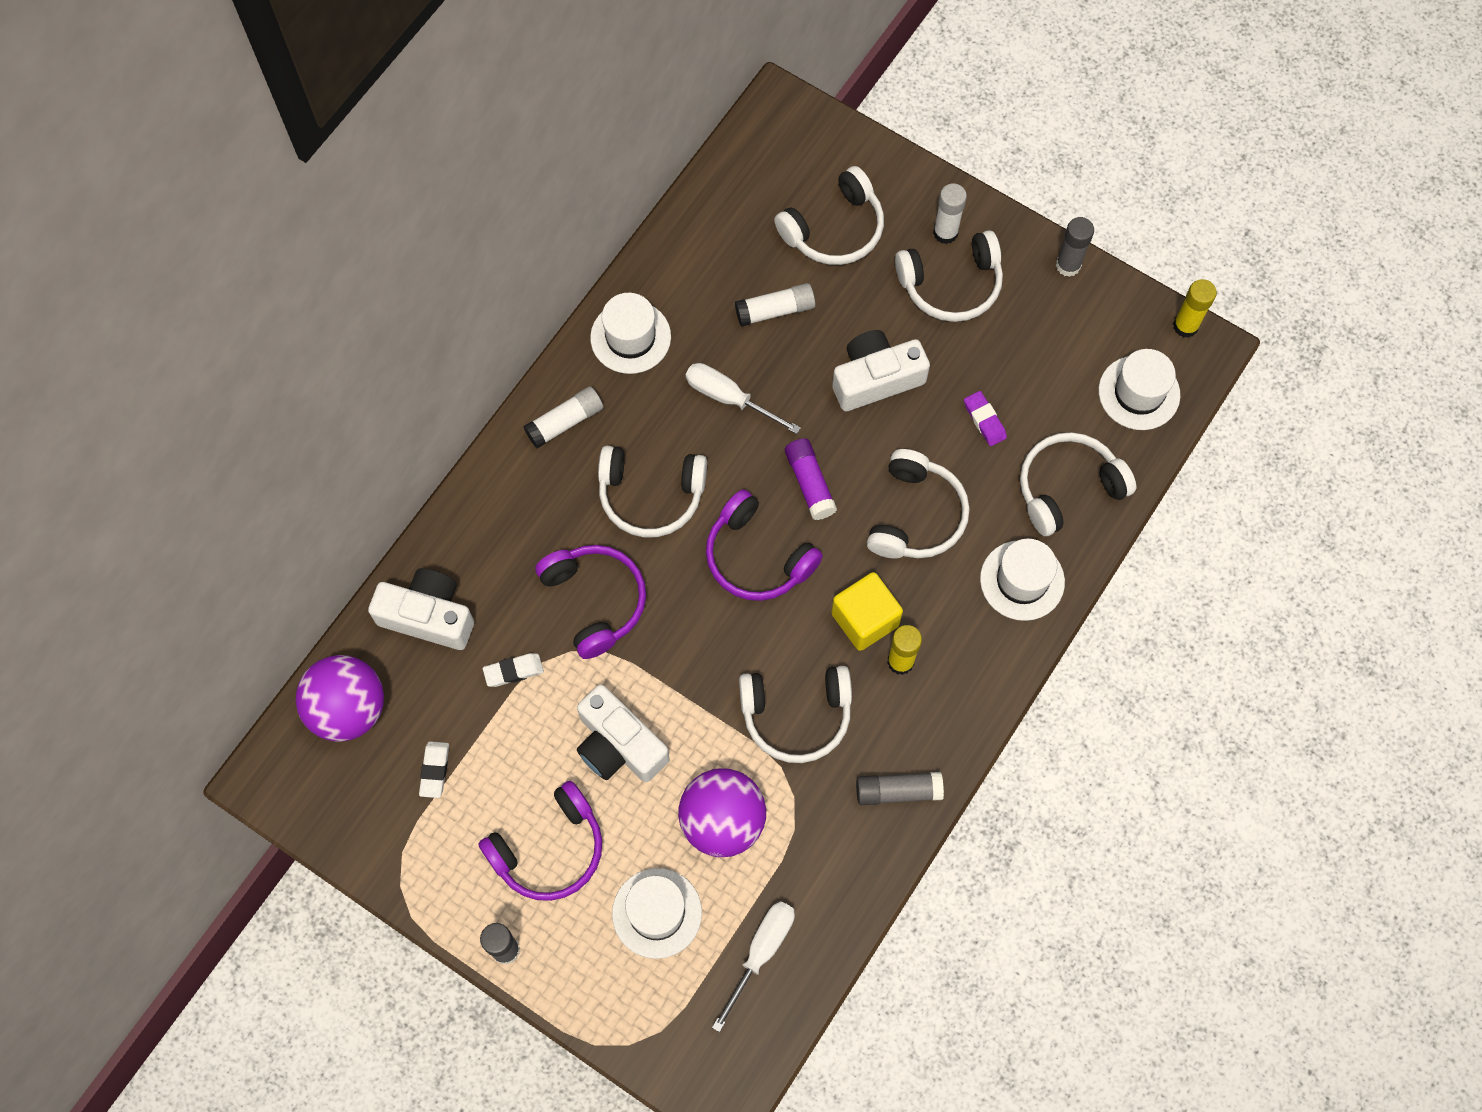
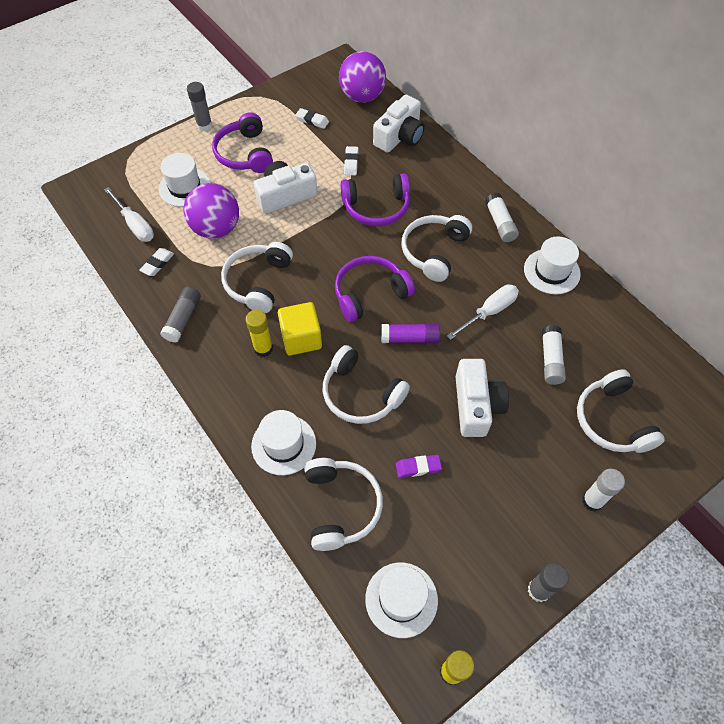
camera: 110 degrees right, 10 degrees down
white headphones [895,230,1003,322] -> none
none -> white eraser [139,248,174,276]

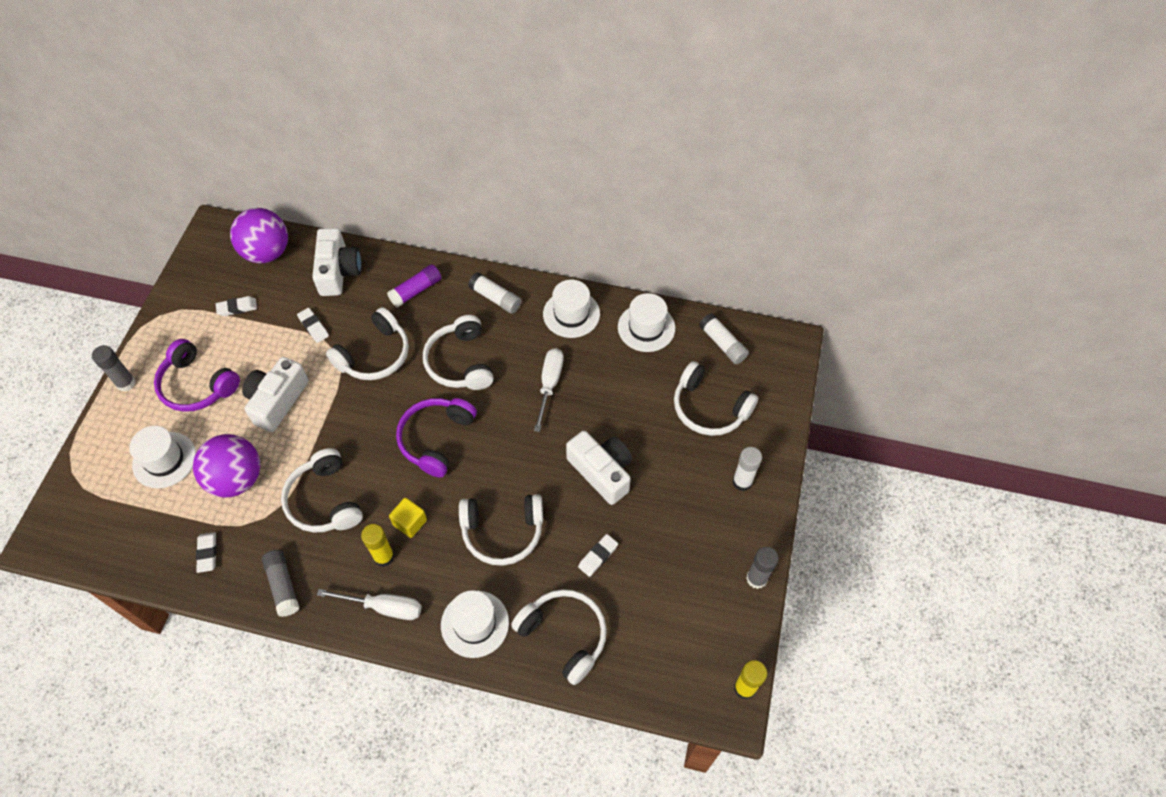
camera: 40 degrees left, 0 degrees up
white screwdriver [104,187,154,242] -> white screwdriver moved to [317,589,422,620]
yellow cube [278,302,322,356] -> yellow cube [389,498,427,538], size x0.66
purple headphones [341,174,410,226] -> white headphones [326,307,409,380]
white hat [365,562,438,638] -> white hat moved to [618,293,675,352]
purple glue stick [381,324,440,343] -> purple glue stick moved to [387,264,442,307]
purple eraser [396,455,442,478] -> white eraser [578,534,618,577]
white glue stick [542,325,566,385] -> white glue stick moved to [699,313,749,364]

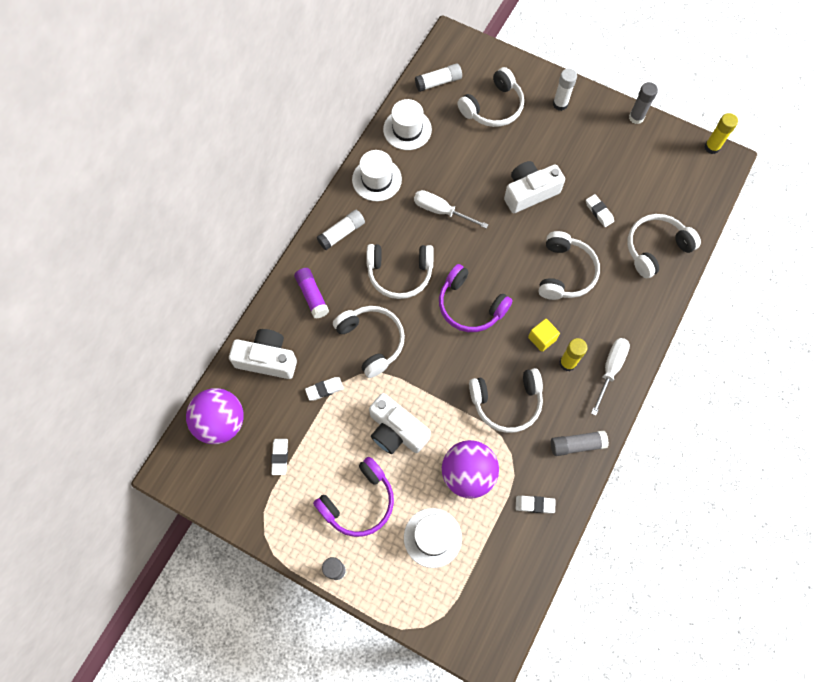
camera: 75 degrees left, 10 degrees up
white hat [441,590,509,658] -> none

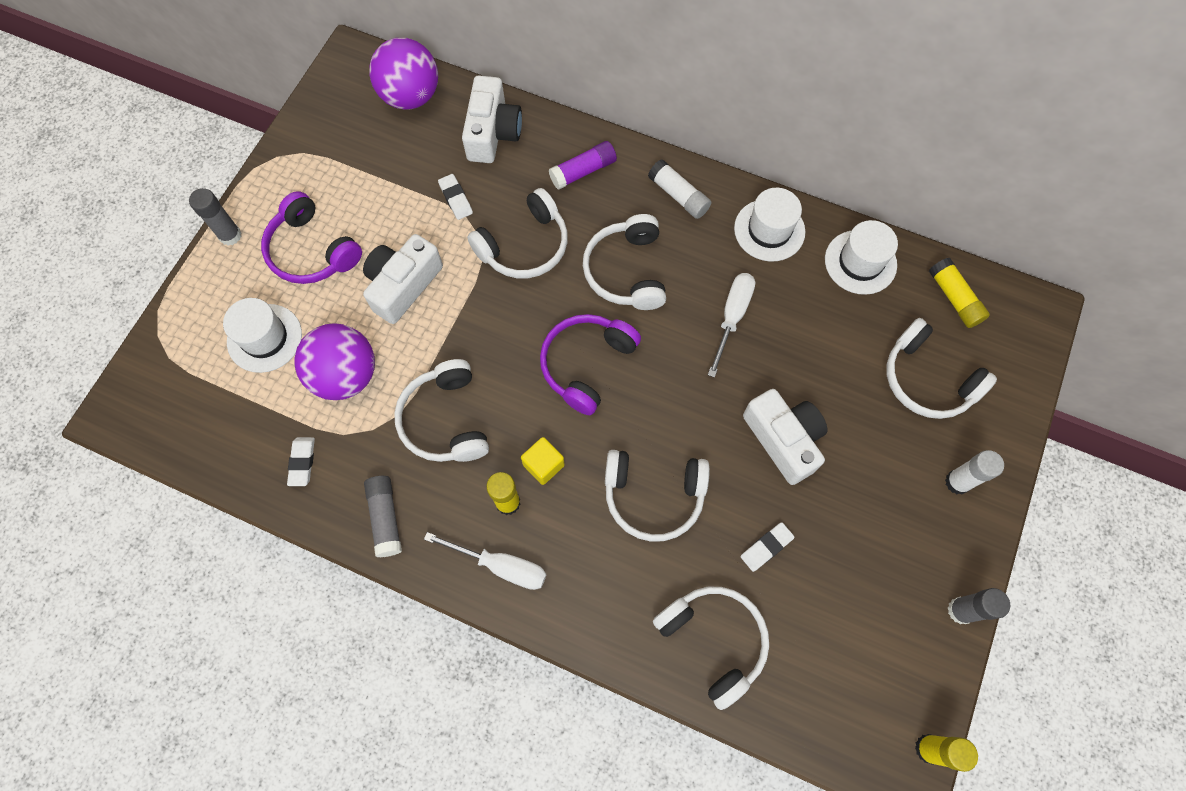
camera: 85 degrees right, 0 degrees up
white eraser [271,439,288,475] -> none
white glue stick [415,63,462,92] -> yellow glue stick [929,258,990,328]

